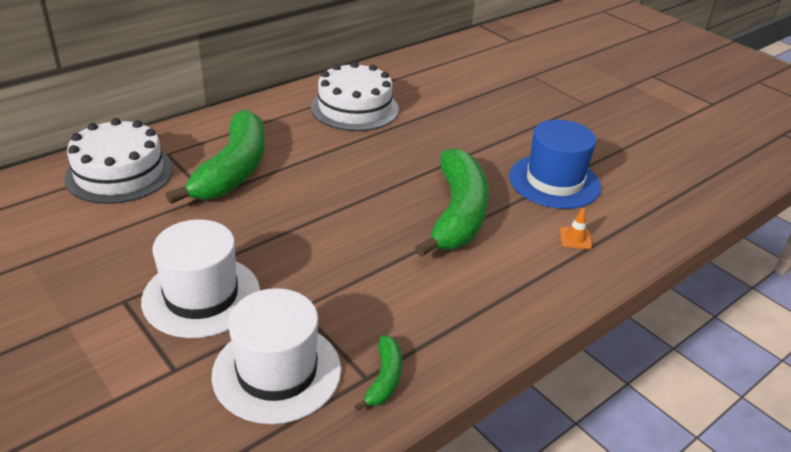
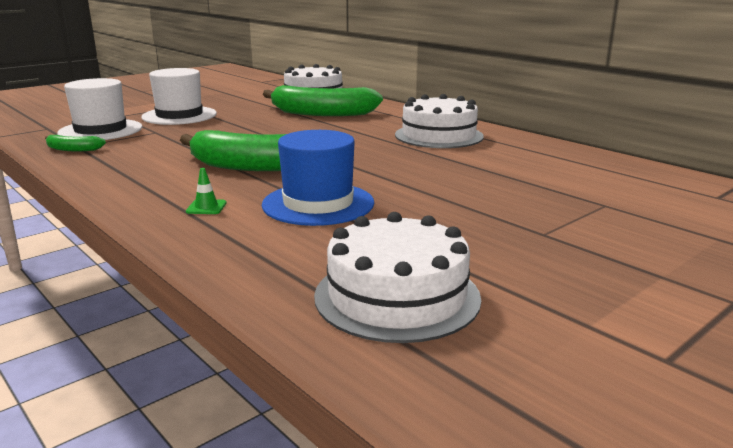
camera: 90 degrees right, 15 degrees down
orange traffic cone [560,208,592,249] -> green traffic cone [186,168,227,214]
none -> white cake [314,212,481,343]

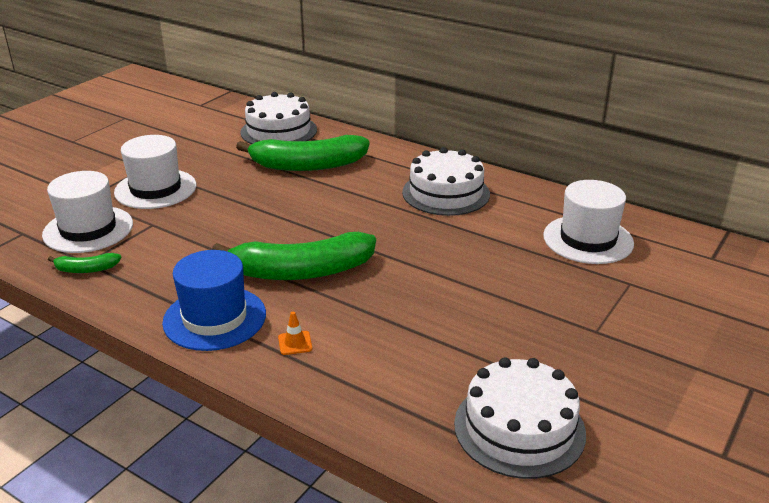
camera: 15 degrees left, 10 degrees up
green traffic cone [186,168,227,214] -> orange traffic cone [278,312,312,355]
blue hat [262,130,374,226] -> blue hat moved to [162,250,266,351]
none -> white hat [543,180,634,264]

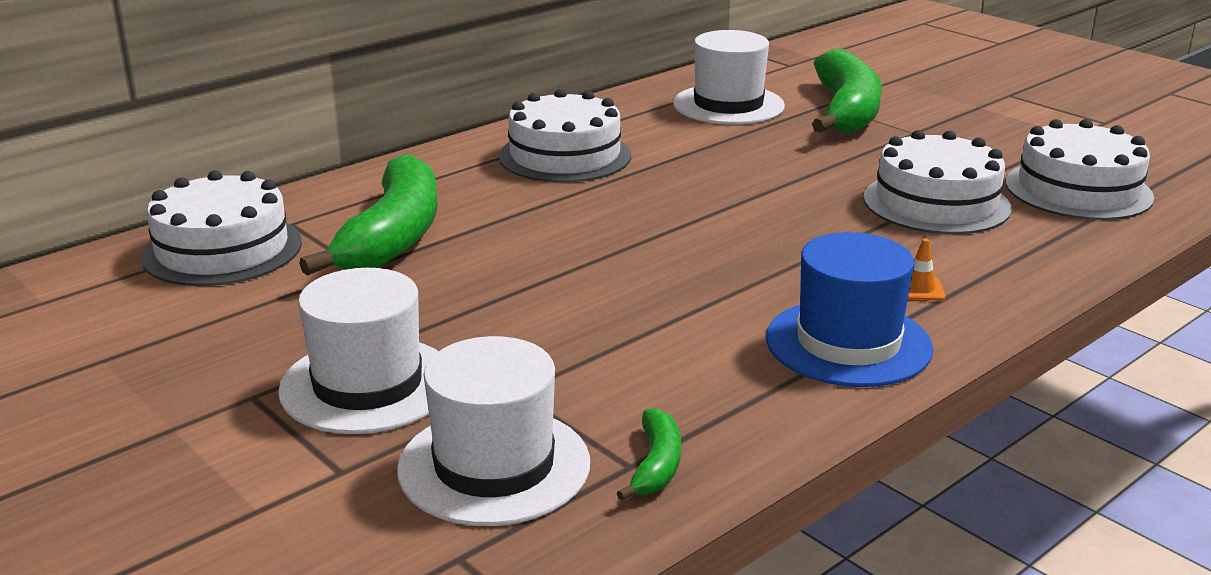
camera: 75 degrees left, 5 degrees down
green banana [212,232,376,280] -> green banana moved to [812,49,882,133]
none -> white cake [863,130,1011,234]

